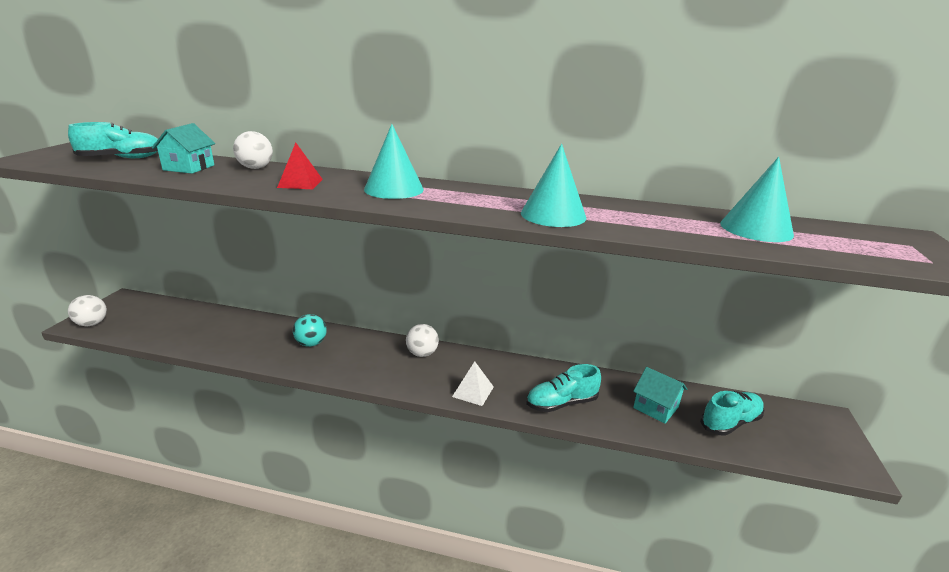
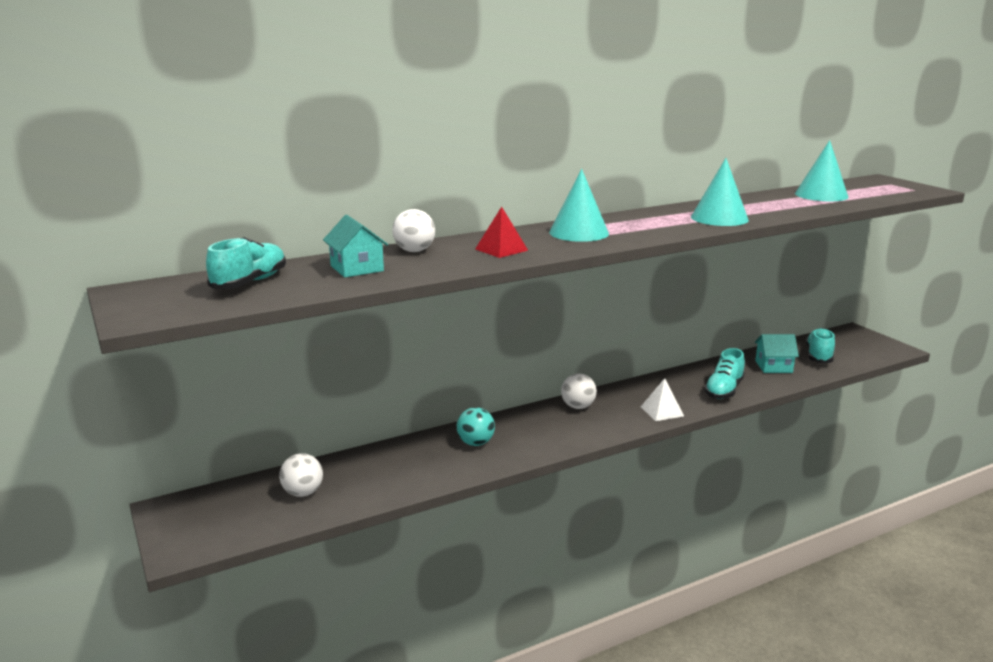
camera: 40 degrees left, 5 degrees down
white ball [68,295,107,326] -> white ball moved to [279,453,323,497]

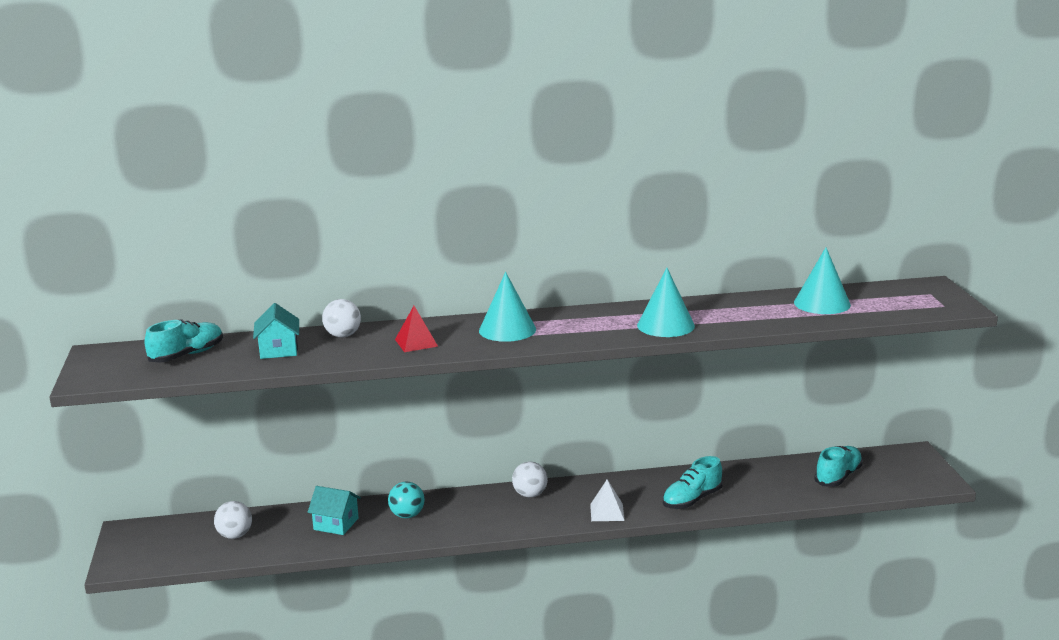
camera: 20 degrees right, 0 degrees up
turquoise house [755,334,799,373] -> turquoise house moved to [308,486,361,535]

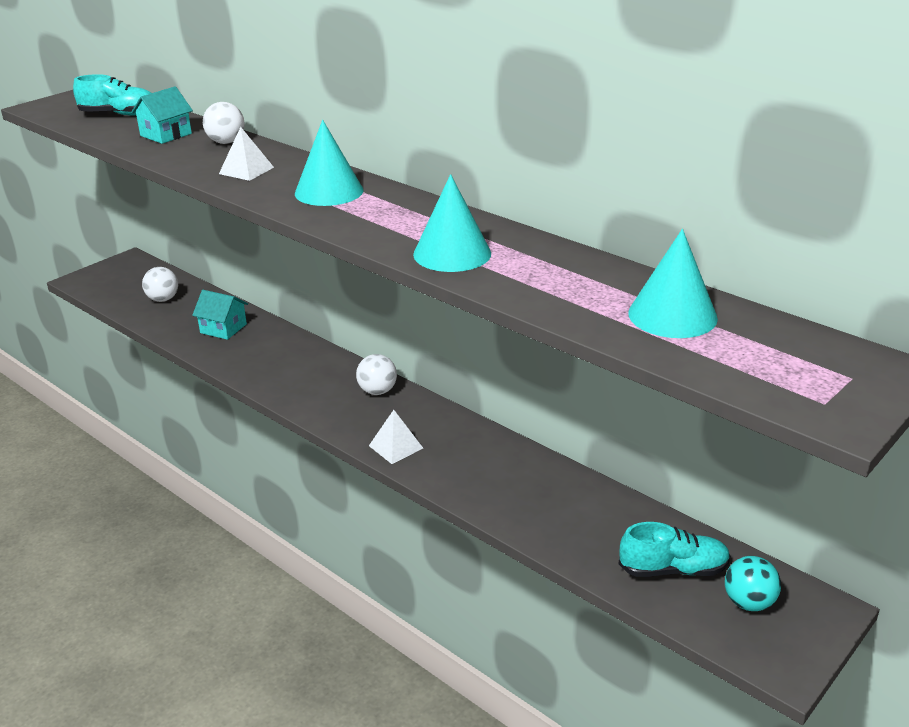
camera: 50 degrees right, 10 degrees up
turquoise house [308,486,361,535] -> turquoise house turned 45 degrees counterclockwise [192,290,248,340]
turquoise ball [388,482,425,518] -> turquoise ball moved to [725,556,781,611]
red pyramid [395,306,438,352] -> white pyramid [219,127,274,181]
turquoise shoe [663,456,723,509] -> none

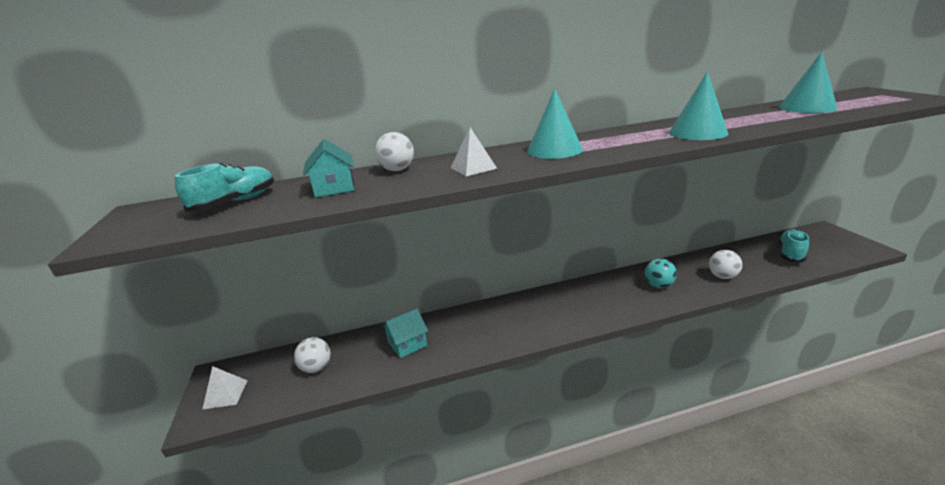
camera: 55 degrees left, 5 degrees down
white ball [356,354,397,395] -> white ball moved to [709,250,742,279]
white pyramid [369,410,423,464] -> white pyramid moved to [202,366,248,410]
turquoise ball [725,556,781,611] -> turquoise ball moved to [645,259,677,288]

